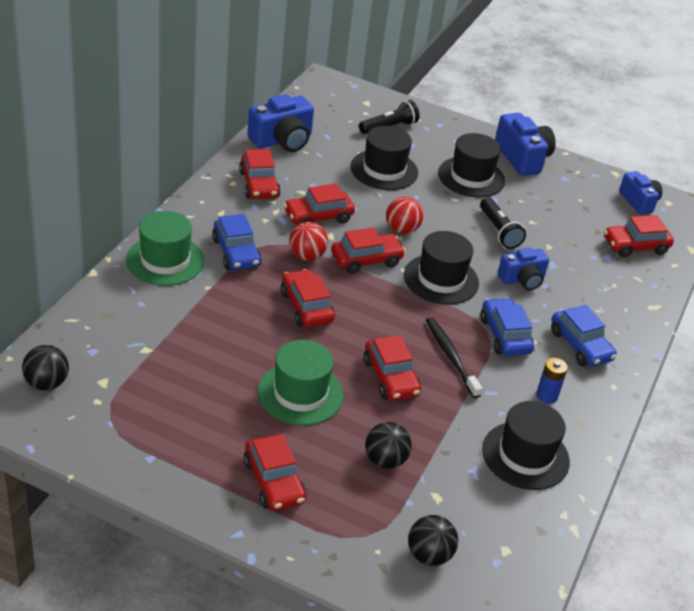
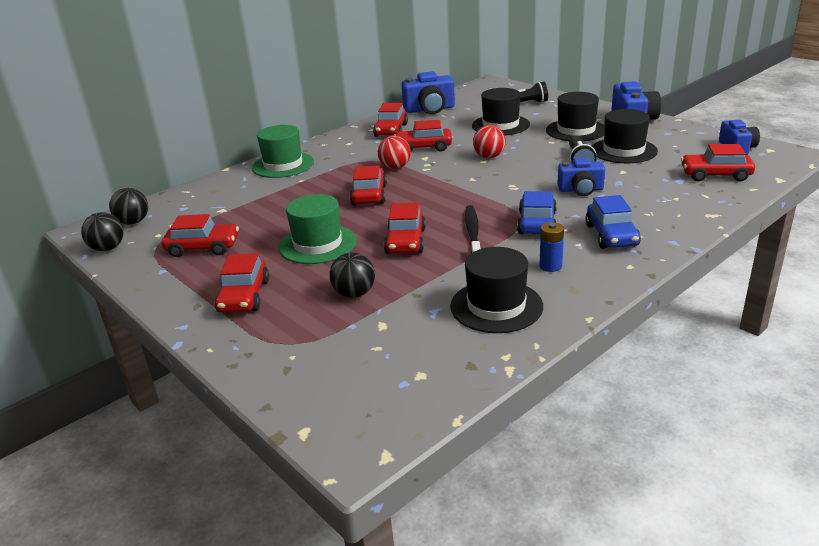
camera: 30 degrees right, 10 degrees down
blue car [212,214,262,270] -> none
red car [331,227,405,274] -> red car moved to [162,214,239,257]
black hat [404,231,479,305] -> black hat moved to [592,109,658,163]
black ball [408,515,458,566] -> black ball moved to [81,212,124,251]

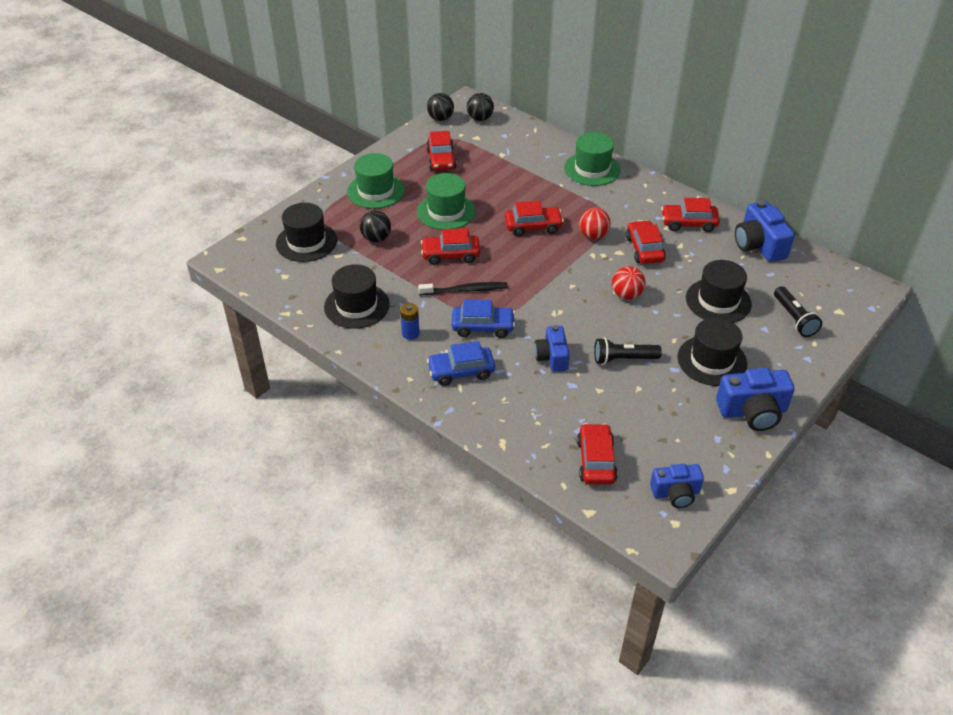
camera: 80 degrees right, 15 degrees up
red car [215,253,269,312] -> green hat [347,153,405,209]
black hat [592,109,658,163] -> black hat moved to [276,203,337,262]

